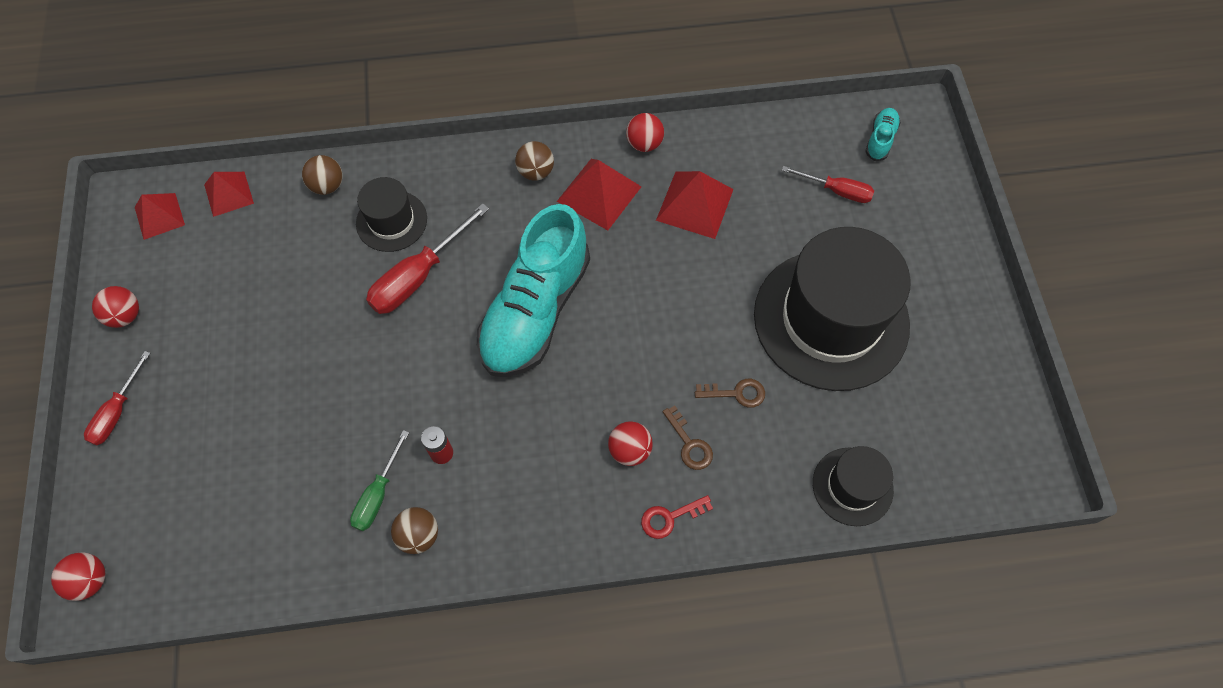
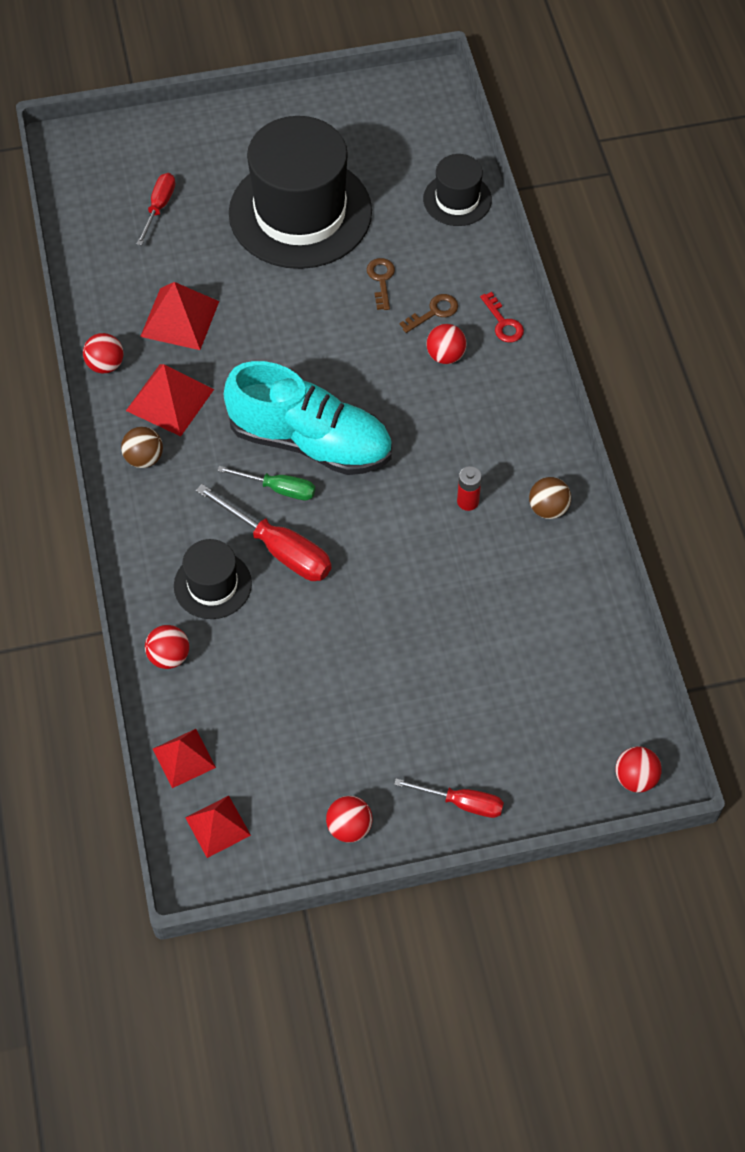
camera: 95 degrees left, 5 degrees down
brown ball [302,155,343,195] -> red ball [145,625,189,669]
green screwdriver [350,430,409,531] -> green screwdriver moved to [217,466,315,500]
turquoise shoe [865,108,901,161] -> none

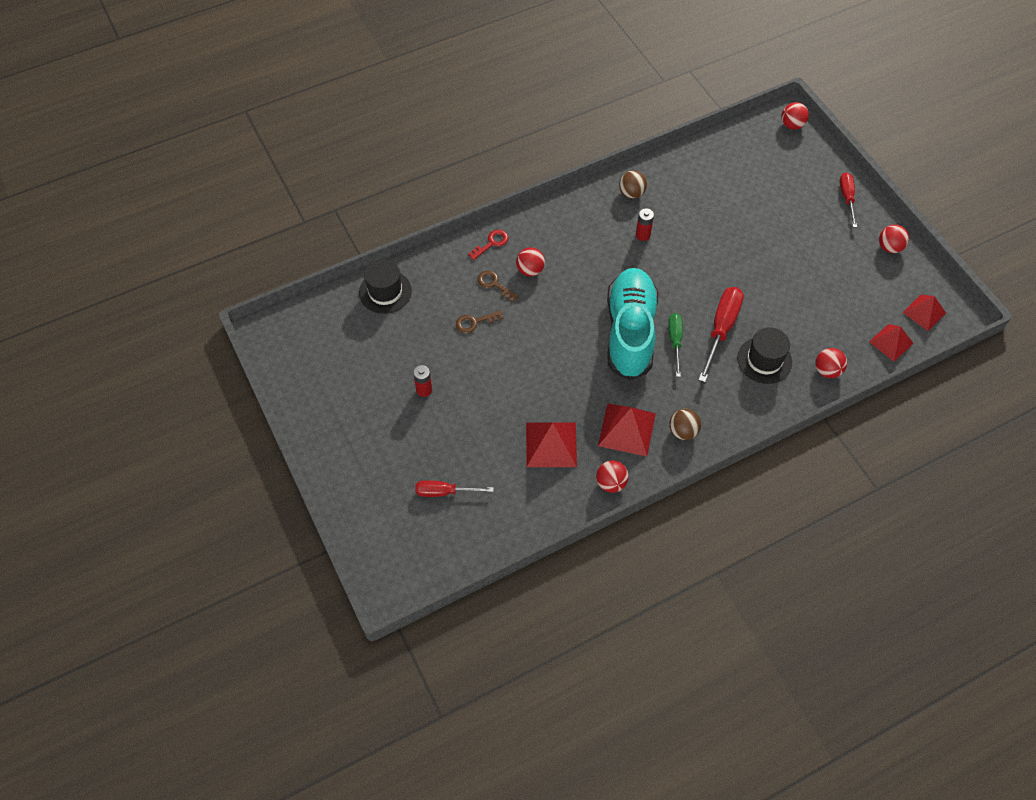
camera: 105 degrees left, 0 degrees up
black hat [229,116,372,269] -> red battery [413,365,432,397]

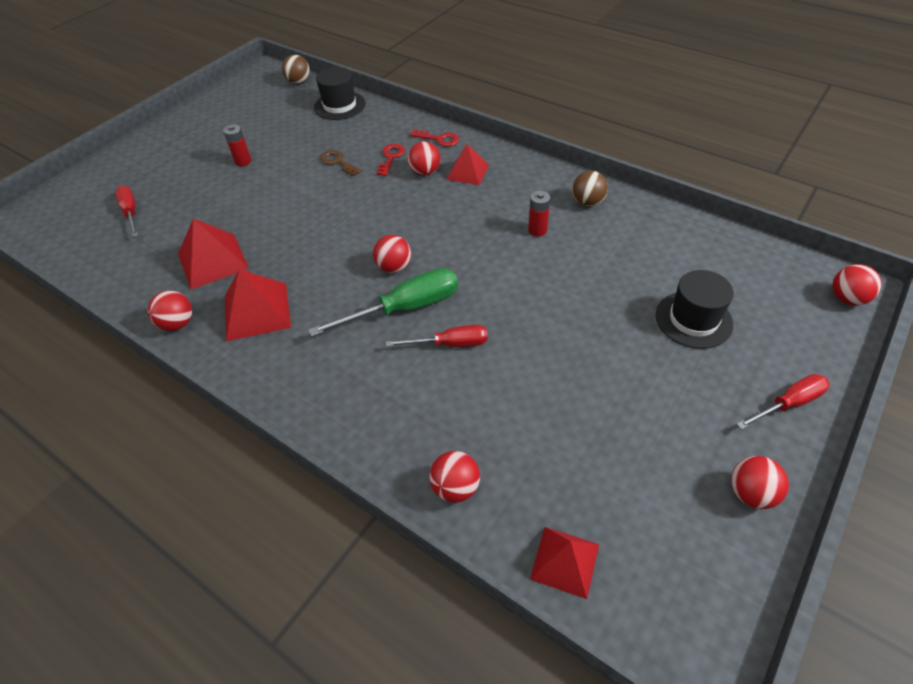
camera: 65 degrees right, 10 degrees down
brown key [477,270,519,302] -> red key [377,144,405,176]
turquoise shoe [607,268,658,381] -> red ball [373,235,411,273]
green screwdriver [668,313,683,377] -> green screwdriver [308,268,458,337], size x1.60
brown ball [669,409,701,440] -> brown ball moved to [282,55,310,84]
red screwdriver [698,287,744,382] -> red screwdriver [386,325,488,347], size x0.63
black hat [737,327,792,384] -> black hat moved to [656,270,734,349]
red pyramid [902,295,946,331] -> red pyramid moved to [446,144,489,185]

